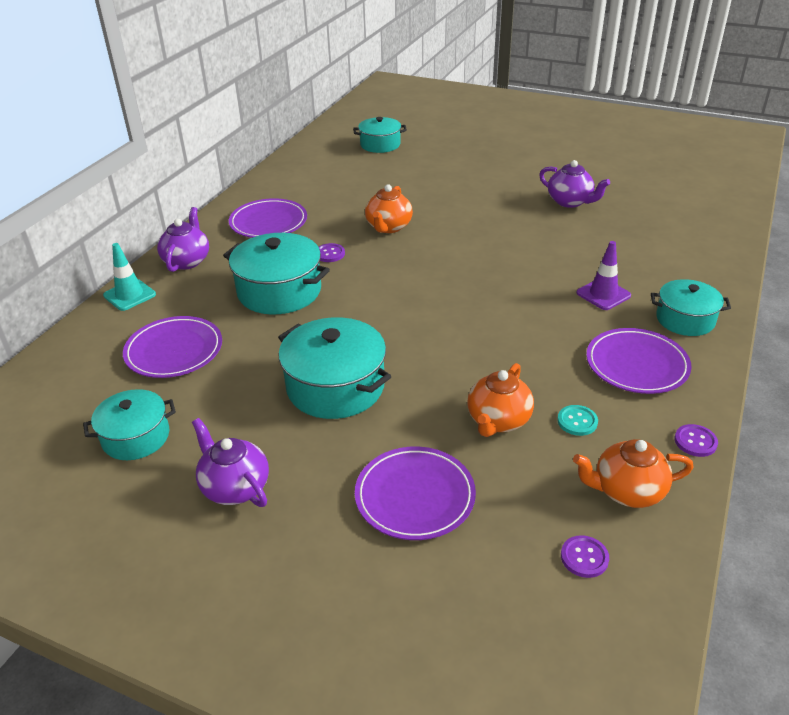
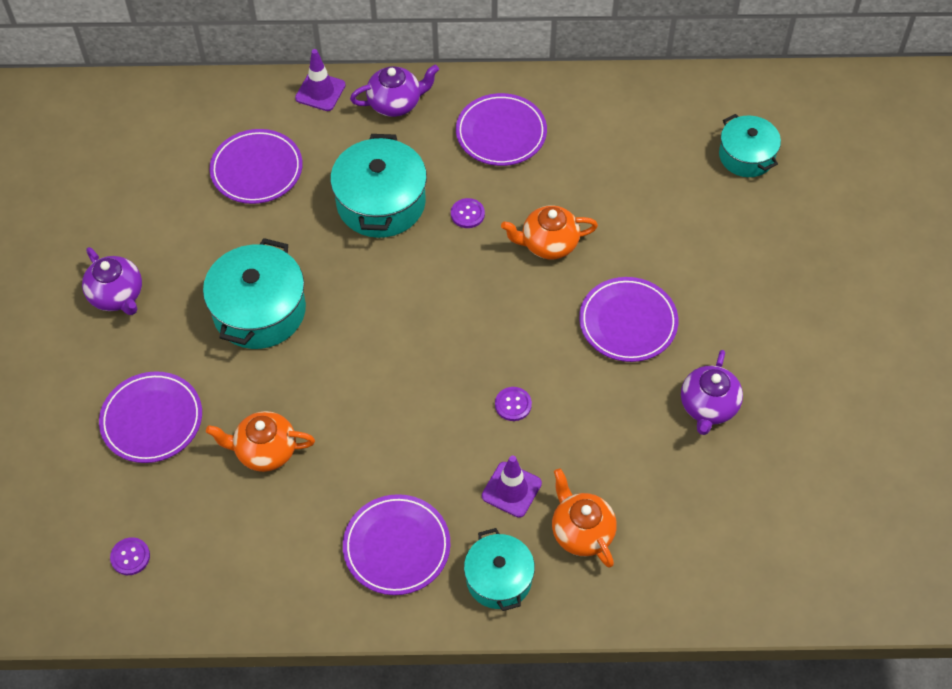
camera: 65 degrees right, 20 degrees up
turquoise pot [83,389,176,460] -> none
turquoise traffic cone [103,243,156,311] -> purple traffic cone [295,49,346,111]
purple teapot [192,418,269,507] -> purple teapot turned 120 degrees clockwise [82,247,142,315]
turquoise button [557,405,598,436] -> none
orange teapot [573,439,694,508] -> orange teapot moved to [552,468,617,568]
purple button [675,424,718,457] -> purple button moved to [495,387,532,421]
none -> purple plate [579,277,678,362]

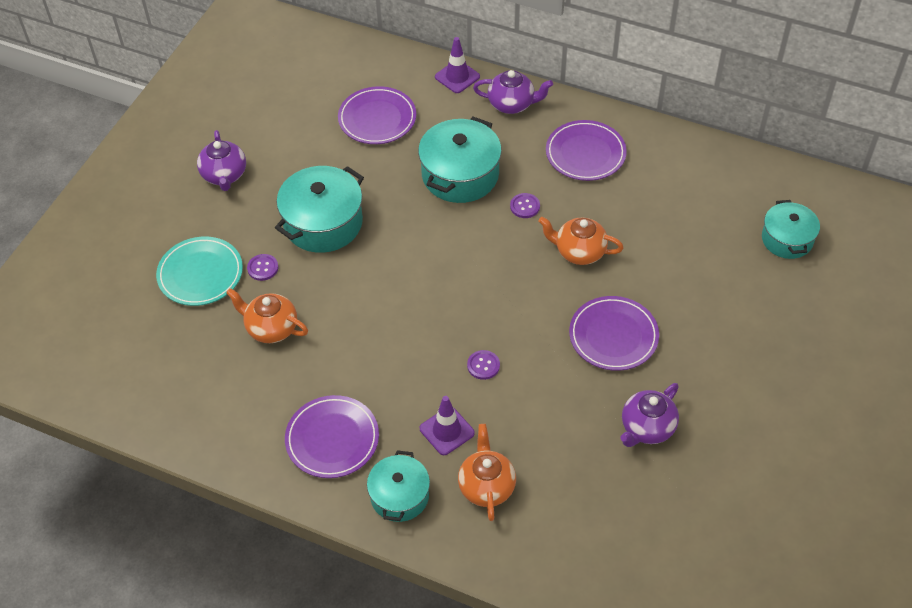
camera: 25 degrees right, 5 degrees down
purple plate [99,371,202,463] -> turquoise plate [156,237,243,306]
purple button [110,537,150,575] -> purple button moved to [247,254,278,281]

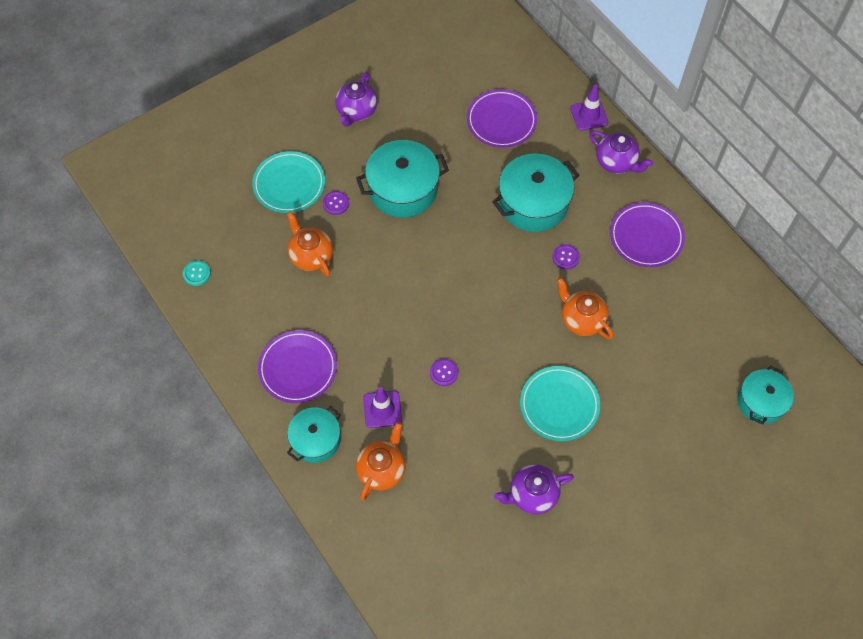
camera: 30 degrees right, 10 degrees up
purple plate [569,296,659,371] -> turquoise plate [520,366,600,441]
none -> turquoise button [183,261,211,286]

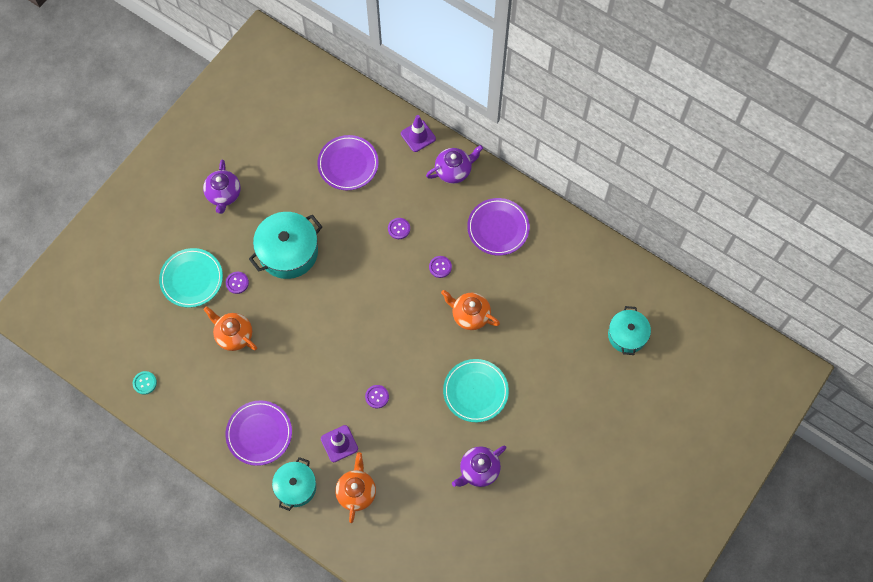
camera: 20 degrees left, 5 degrees up
turquoise pot [492,154,579,232] -> purple button [388,218,410,239]
purple teapot [589,131,653,174] -> purple teapot turned 45 degrees counterclockwise [426,145,483,184]

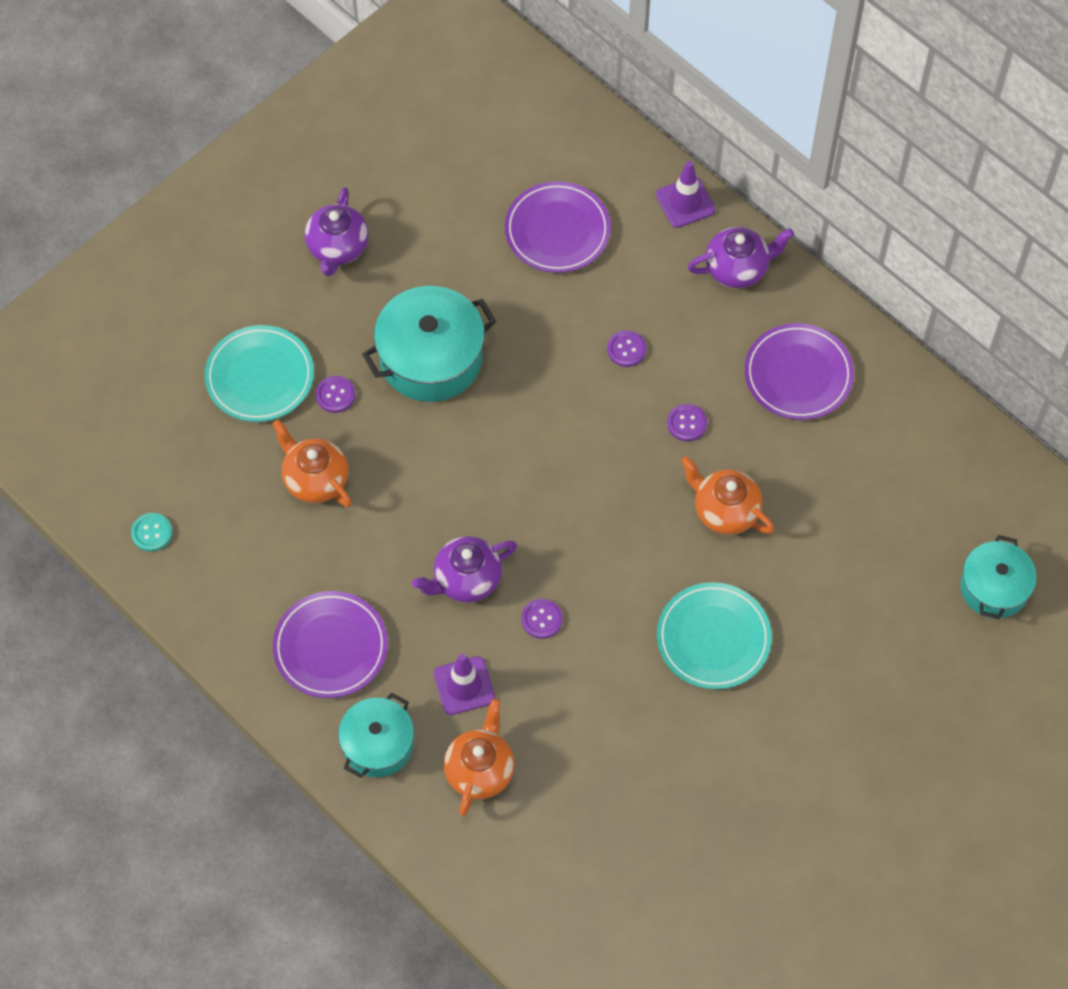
camera: 10 degrees right, 5 degrees down
purple teapot [452,445,506,487] -> purple teapot moved to [412,536,517,603]

